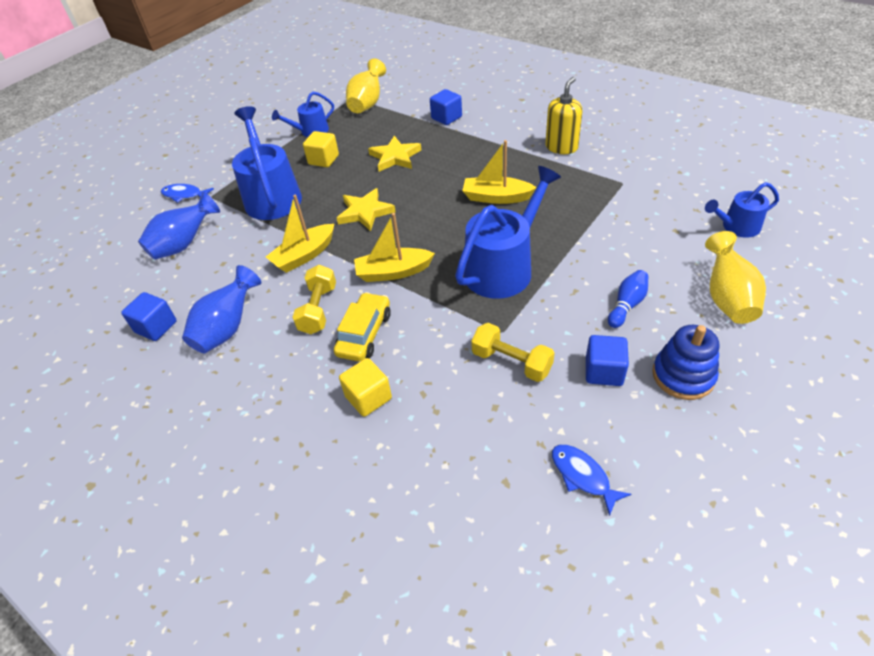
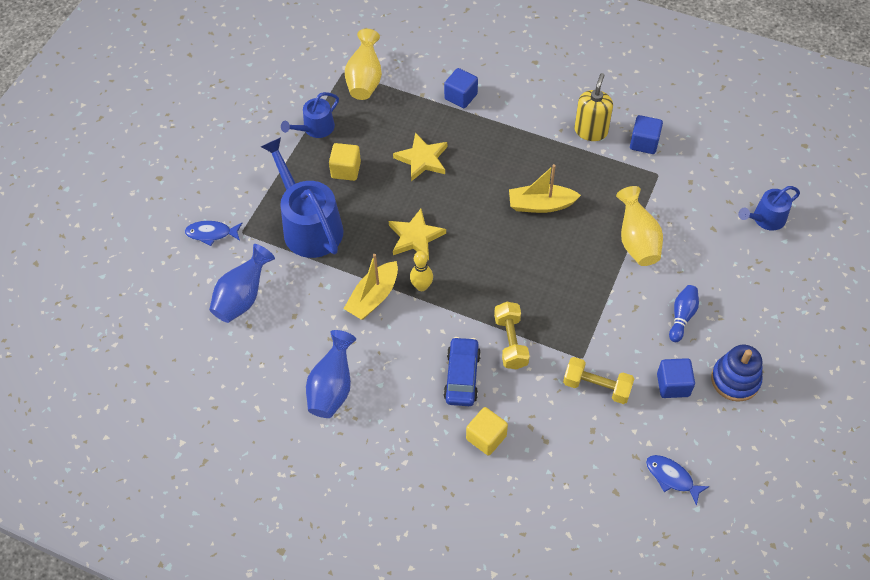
camera: 15 degrees left, 10 degrees up
blue cube [121,292,177,341] -> blue cube moved to [630,115,663,154]
yellow dumbbell [292,265,336,334] -> yellow dumbbell moved to [494,302,530,370]
yellow car [334,292,391,362] -> blue car [443,337,481,406]
yellow boat [354,213,435,282] -> none
blue watering can [455,166,561,299] -> none
yellow vase [705,231,766,324] -> yellow vase moved to [616,186,663,266]
none -> yellow bowling pin [410,251,433,291]

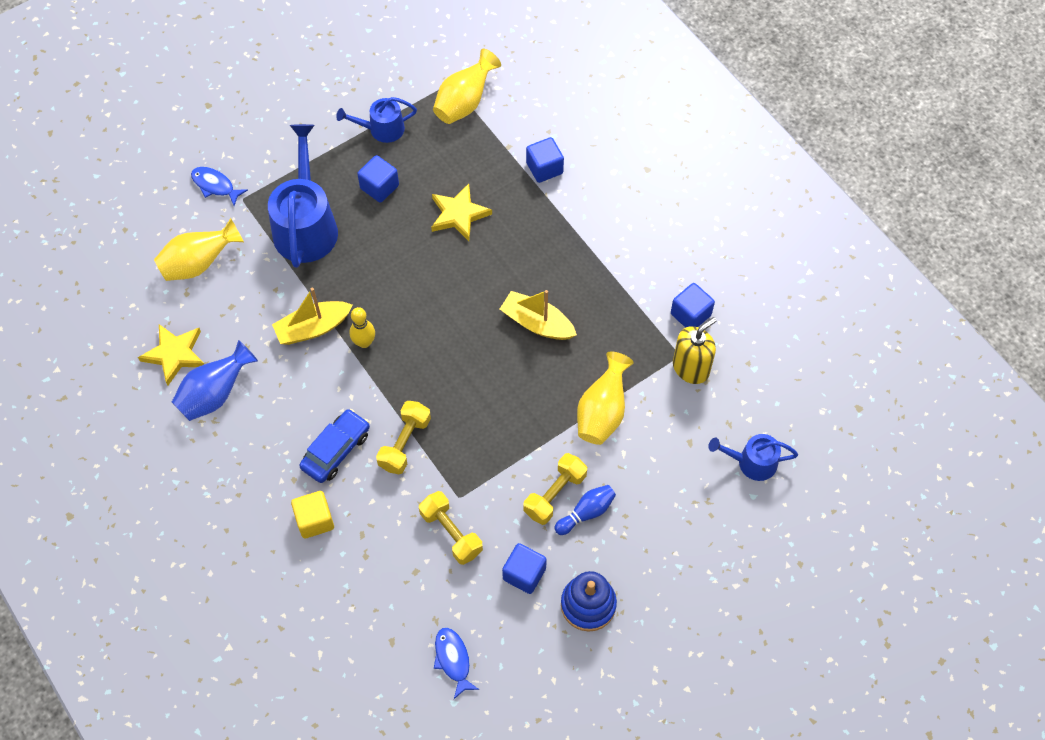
camera: 30 degrees right, 5 degrees up
blue vase [209,244,275,323] -> yellow vase [154,218,244,281]
yellow cube [329,143,361,181] -> blue cube [357,155,399,203]
yellow star [389,209,446,260] -> yellow star moved to [138,324,204,385]
yellow soap dispenser [574,73,613,141] -> yellow soap dispenser moved to [673,317,716,384]
none -> yellow dumbbell [523,453,587,525]

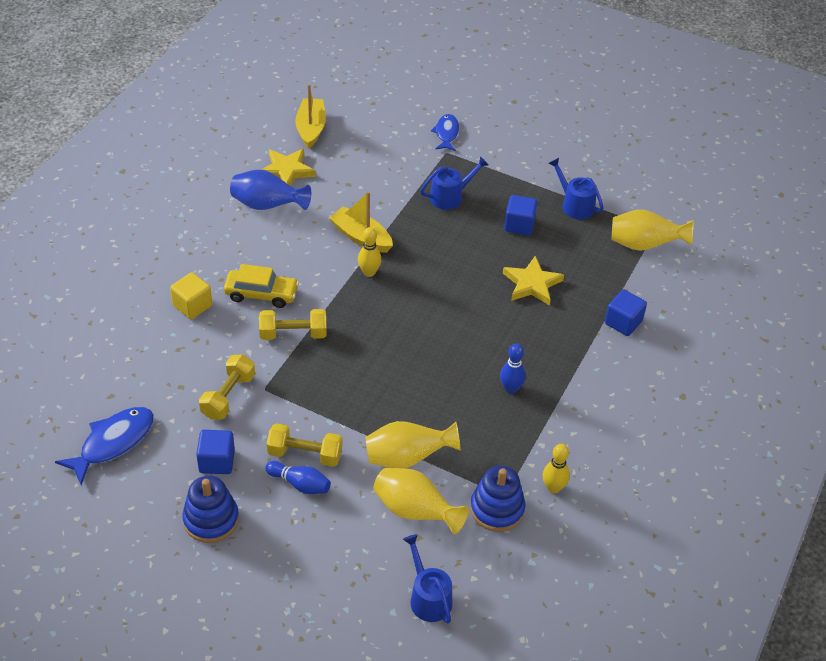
camera: 60 degrees right, 15 degrees down
yellow vase [154,218,244,281] -> yellow vase moved to [373,468,469,534]
blue watering can [268,124,338,268] -> blue watering can [420,157,488,210], size x0.55
blue car [299,409,370,483] -> yellow car [224,264,299,308]
blue fish [434,627,479,699] -> blue fish [55,407,154,485], size x1.57
yellow boat [500,290,577,340] -> yellow boat moved to [295,84,326,149]
blue cube [671,283,715,328] -> yellow bowling pin [543,444,570,493]
yellow soap dispenser [673,317,716,384] -> blue stacking toy [470,466,526,532]
none -> blue bowling pin [500,344,526,393]

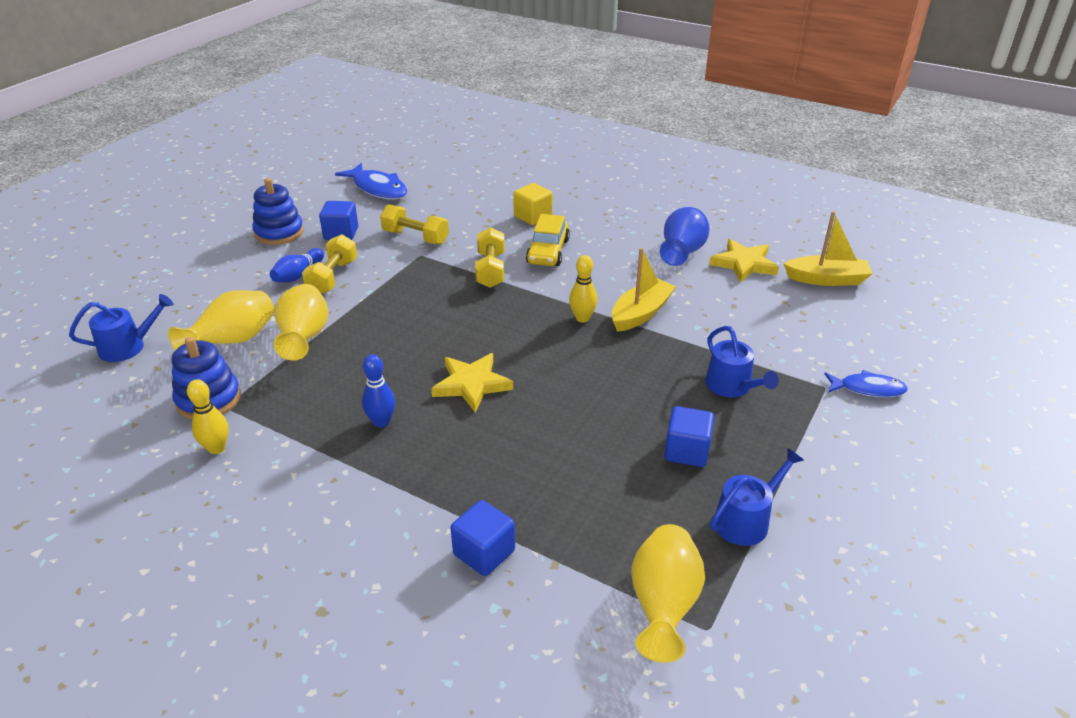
camera: 95 degrees right, 10 degrees down
yellow star [503,256,564,306] -> yellow star moved to [431,353,513,413]

